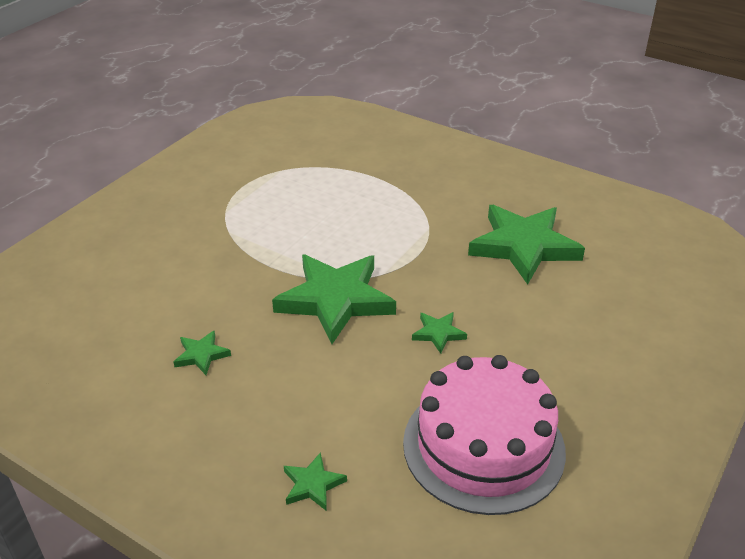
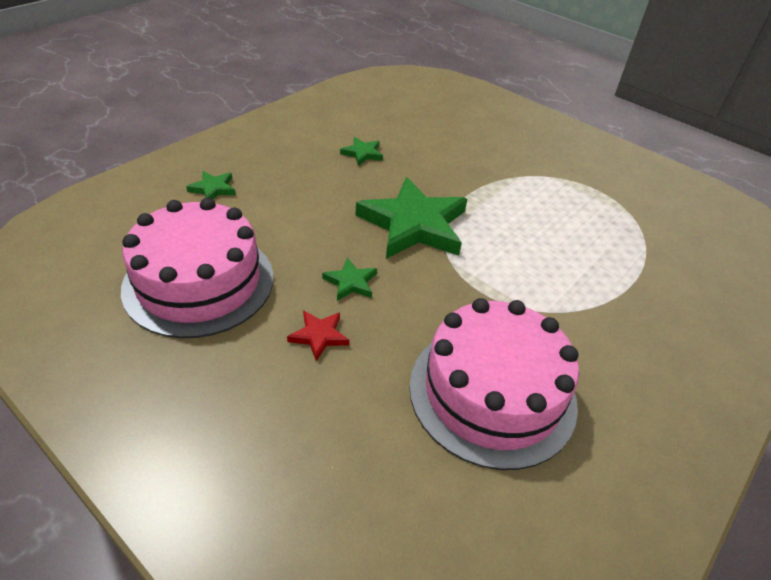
camera: 95 degrees right, 5 degrees up
green star [468,205,585,285] -> pink cake [409,298,579,470]
none -> red star [287,310,349,361]

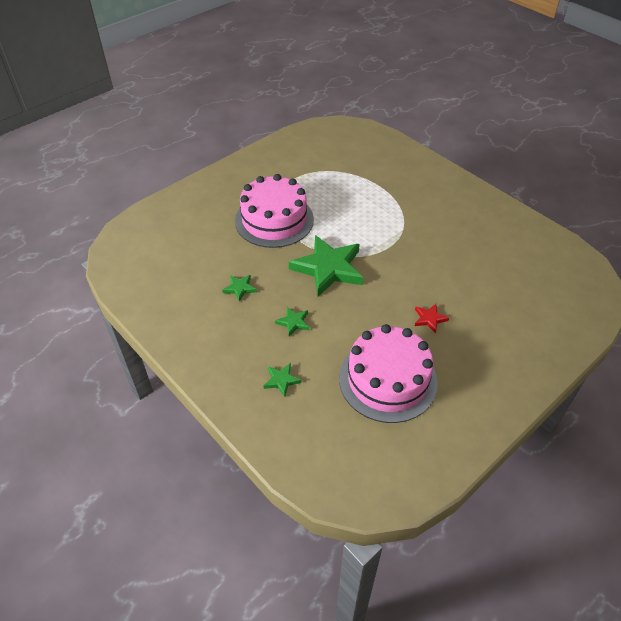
camera: 80 degrees left, 5 degrees up
green star [322,258,377,301] -> green star moved to [275,307,310,336]
pink cake [409,298,579,470] -> pink cake moved to [235,174,314,248]

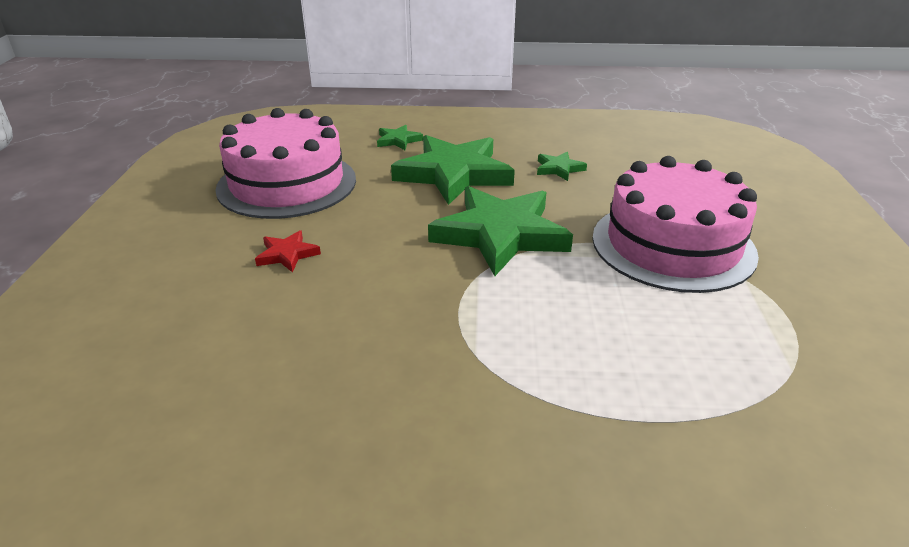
camera: 135 degrees right, 15 degrees down
green star [275,307,310,336] -> green star [391,135,515,205], size x2.31

